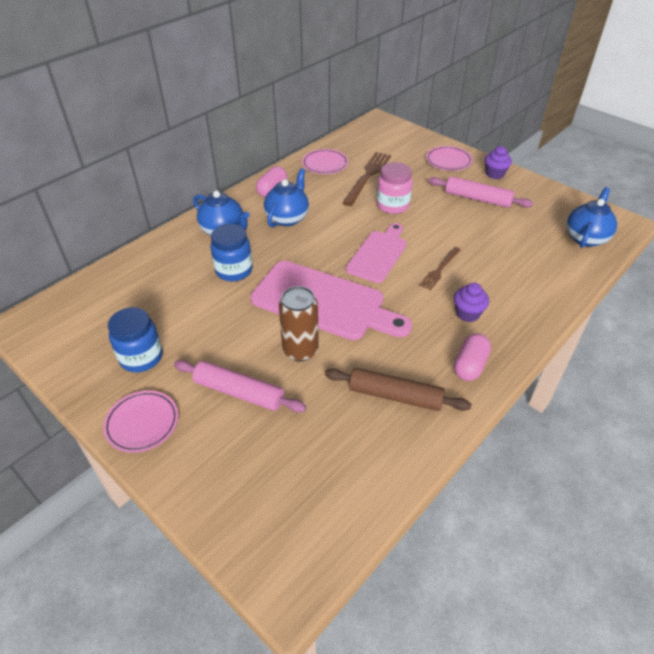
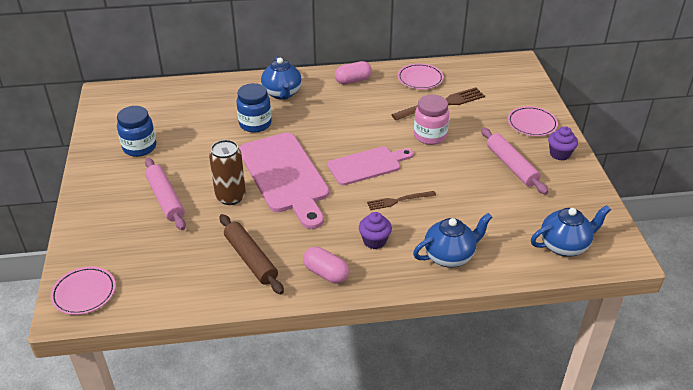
camera: 40 degrees right, 5 degrees down
pink plate [103,390,178,453] -> pink plate moved to [50,267,116,315]
blue teapot [264,168,309,228] -> blue teapot moved to [413,213,492,268]
pink capsule [454,333,491,381] -> pink capsule turned 60 degrees clockwise [303,247,349,283]

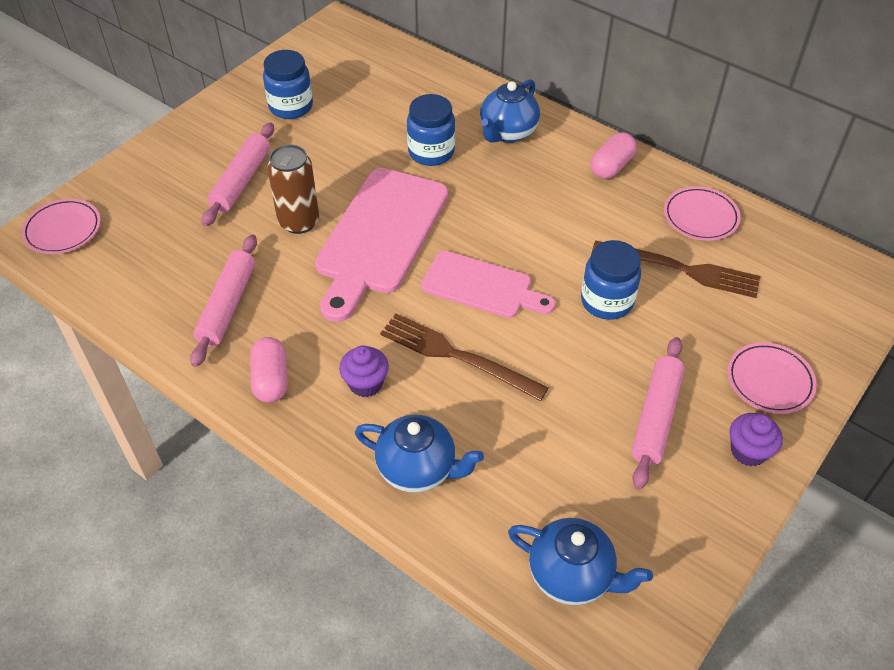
camera: 45 degrees right, 10 degrees up
brown rolling pin [220,214,284,294] -> pink rolling pin [190,234,257,367]
pink capsule [335,61,372,85] -> pink capsule turned 75 degrees counterclockwise [590,132,637,179]
brown fork [367,191,436,210] -> brown fork [380,314,549,401], size x1.68
pink jar [414,95,449,145] -> blue jar [581,240,641,320]

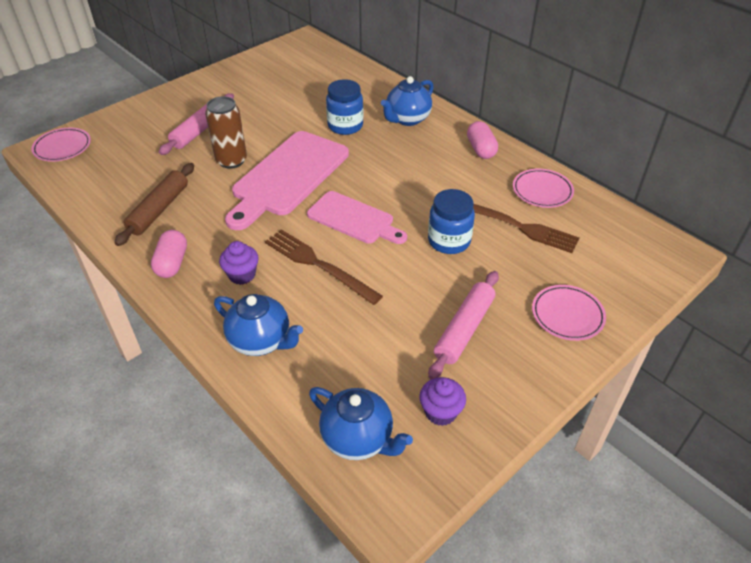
camera: 10 degrees right, 5 degrees down
pink rolling pin [190,234,257,367] -> brown rolling pin [115,163,194,246]
blue jar [263,50,313,119] -> none
pink capsule [590,132,637,179] -> pink capsule turned 60 degrees counterclockwise [467,121,498,159]
purple cupcake [730,413,783,466] -> purple cupcake moved to [419,377,466,426]

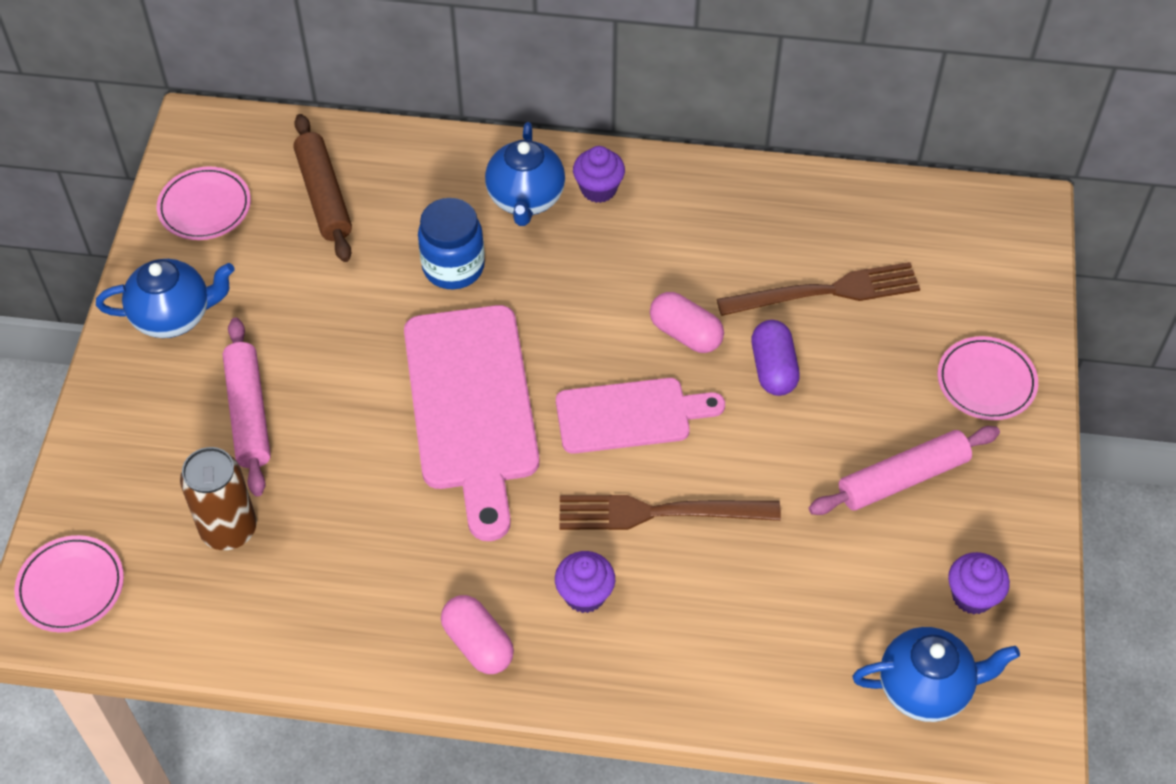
camera: 40 degrees left, 10 degrees up
brown rolling pin [115,163,194,246] -> brown rolling pin moved to [293,114,352,262]
brown can [205,96,247,169] -> brown can moved to [180,447,257,550]
blue teapot [214,294,303,356] -> blue teapot moved to [96,259,235,338]
blue jar [428,189,475,254] -> purple capsule [751,320,800,396]
pink rolling pin [428,271,499,379] -> pink rolling pin turned 75 degrees clockwise [809,426,1000,515]
pink capsule [467,121,498,159] -> pink capsule moved to [650,292,724,353]
pink plate [513,169,574,208] -> pink plate moved to [157,167,251,240]
none -> purple cupcake [573,146,625,203]

